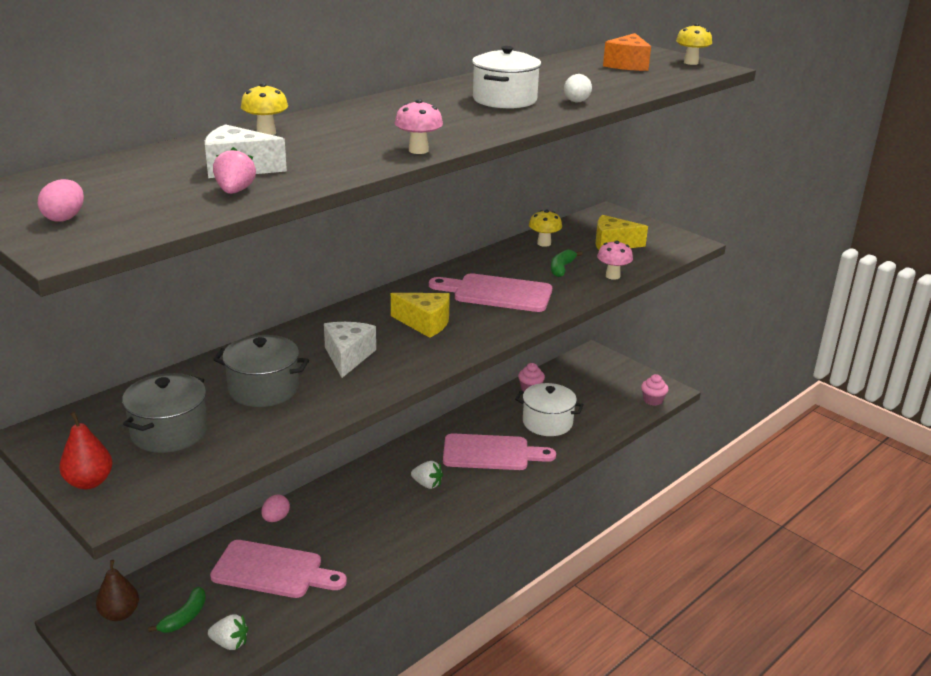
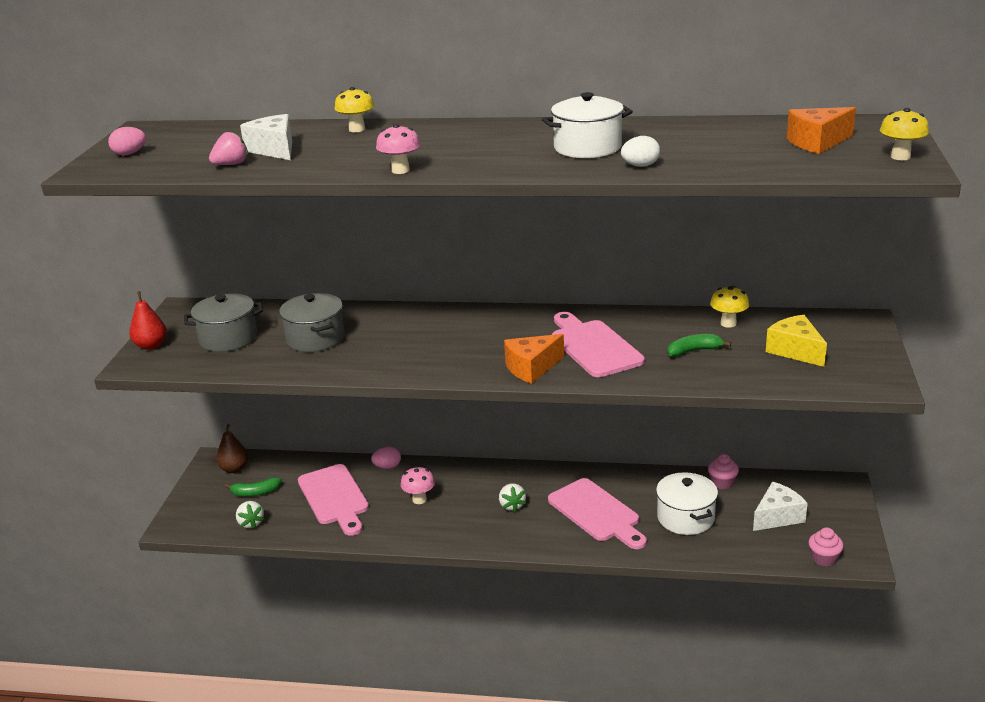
camera: 55 degrees right, 0 degrees up
white cheese [324,322,376,378] -> white cheese moved to [753,482,808,531]
yellow cheese [391,293,450,338] -> none
pink mushroom [597,240,633,280] -> pink mushroom moved to [400,466,435,504]
none -> orange cheese [504,334,564,384]

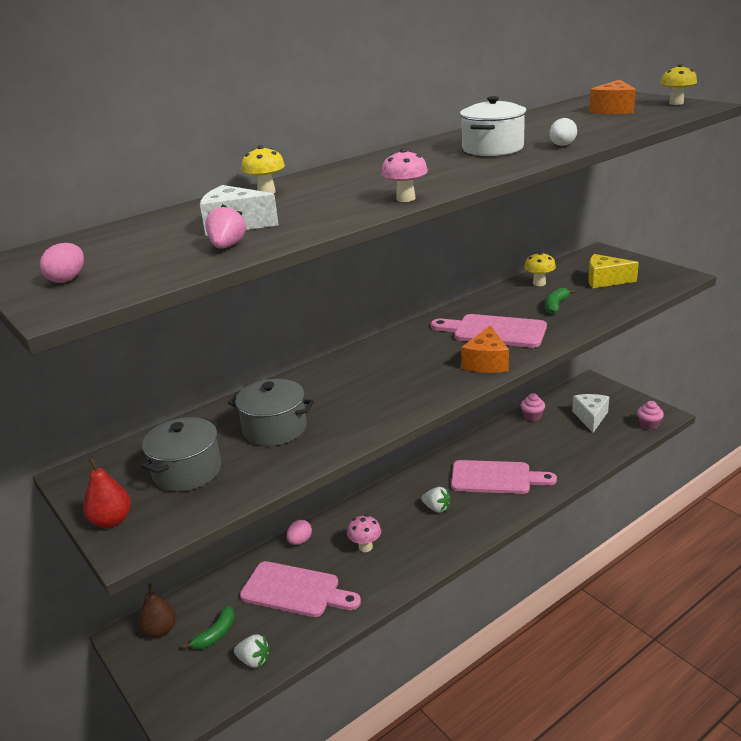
camera: 45 degrees left, 0 degrees up
white pot [656,472,718,535] -> none

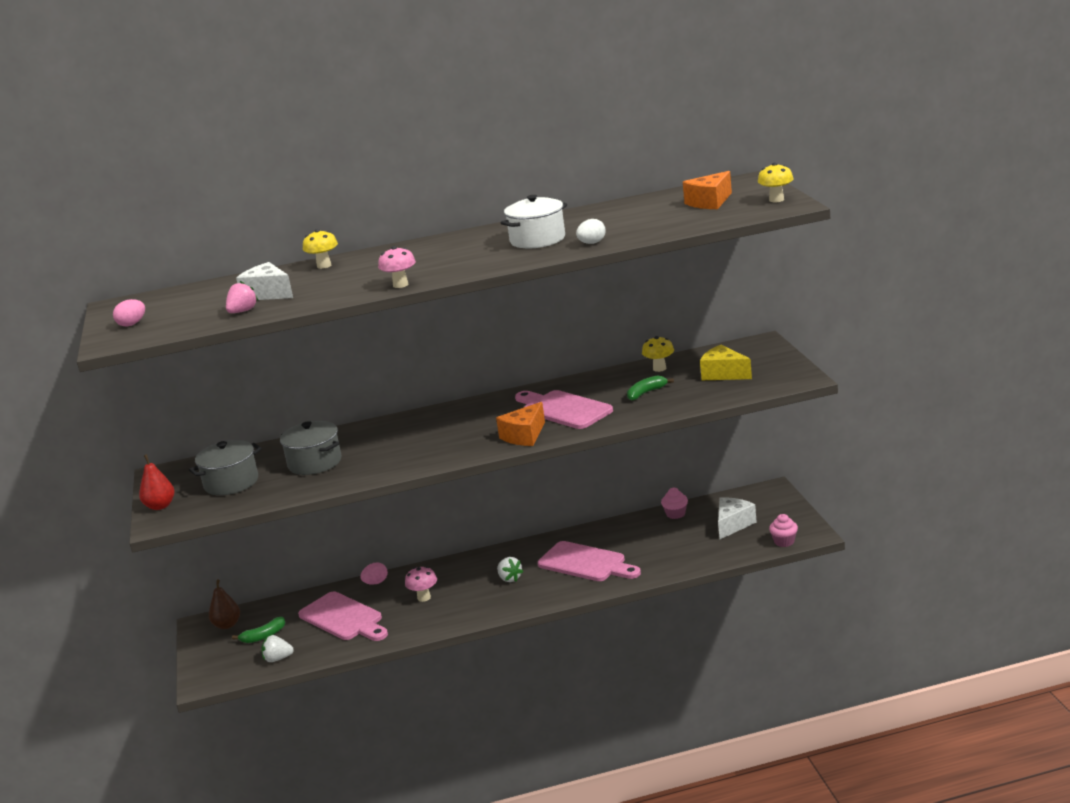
camera: 25 degrees right, 5 degrees down
white strawberry [234,635,270,668] -> white strawberry turned 135 degrees clockwise [261,635,294,662]

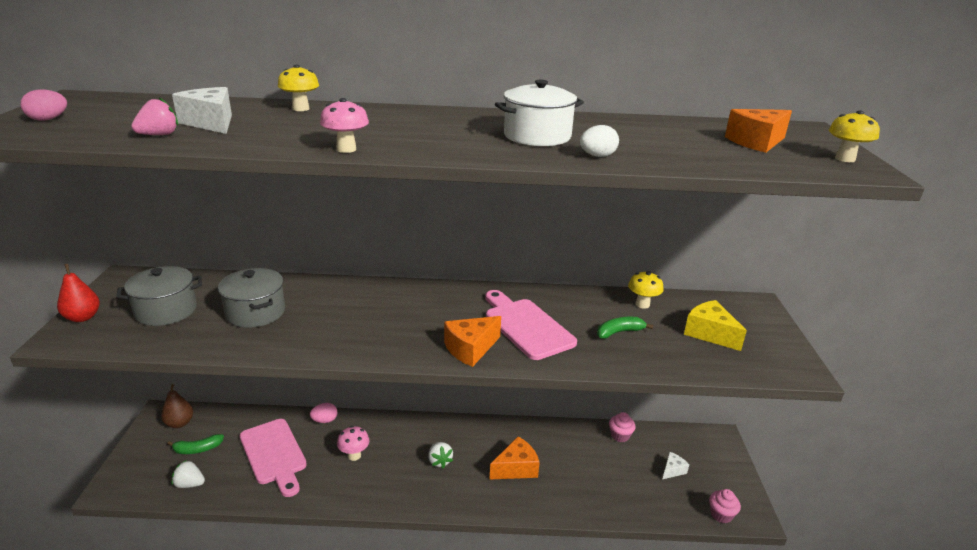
camera: 10 degrees right, 5 degrees up
pink cutting board [538,541,641,581] -> orange cheese [489,436,540,480]
white cheese [718,497,757,539] -> white cheese [663,452,689,479], size x0.59

